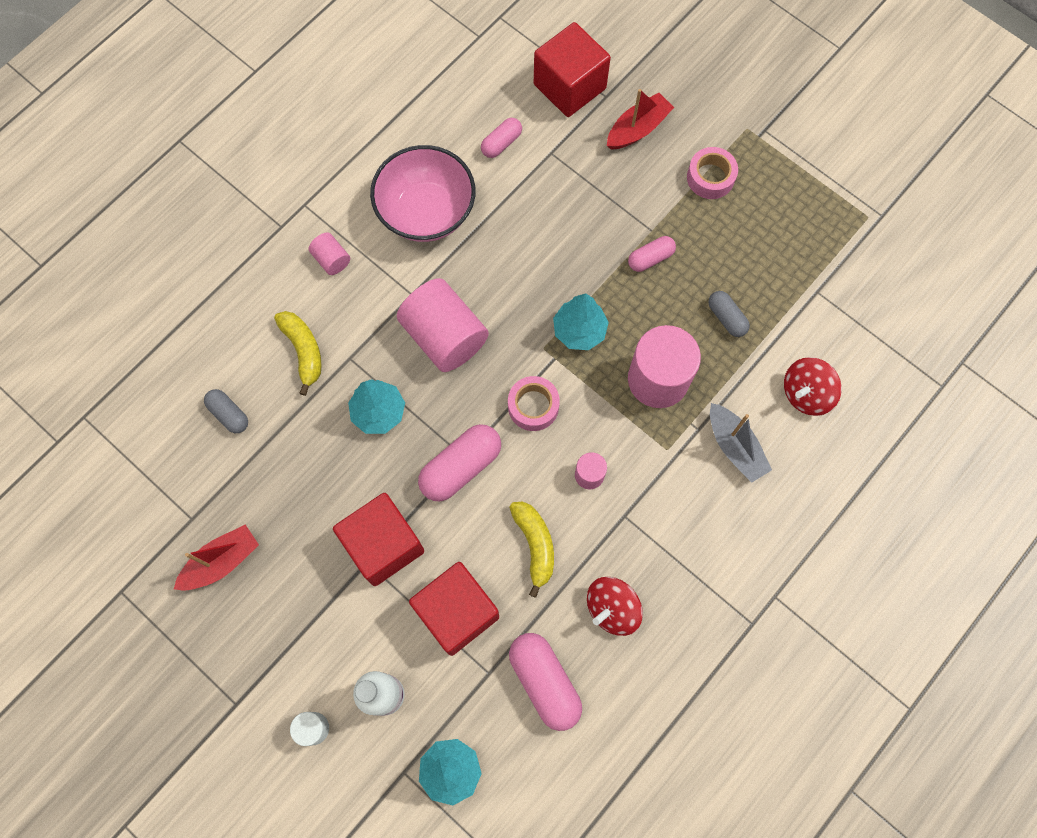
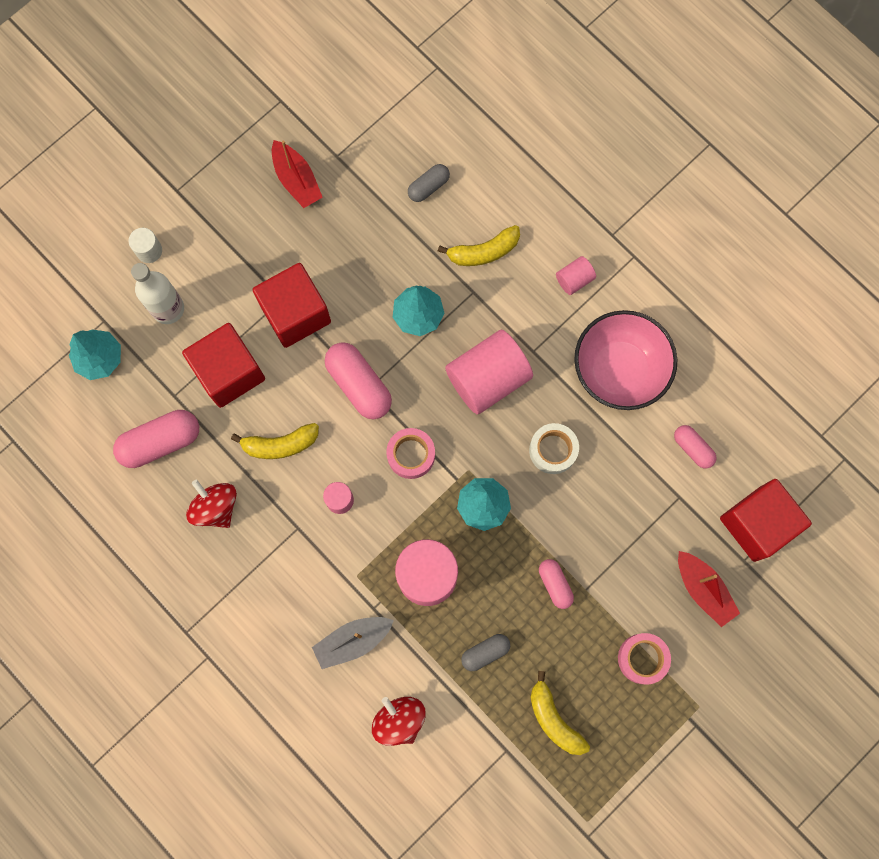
camera: 95 degrees right, 5 degrees up
none -> white tape [529,423,579,474]
none -> yellow banana [530,671,590,755]

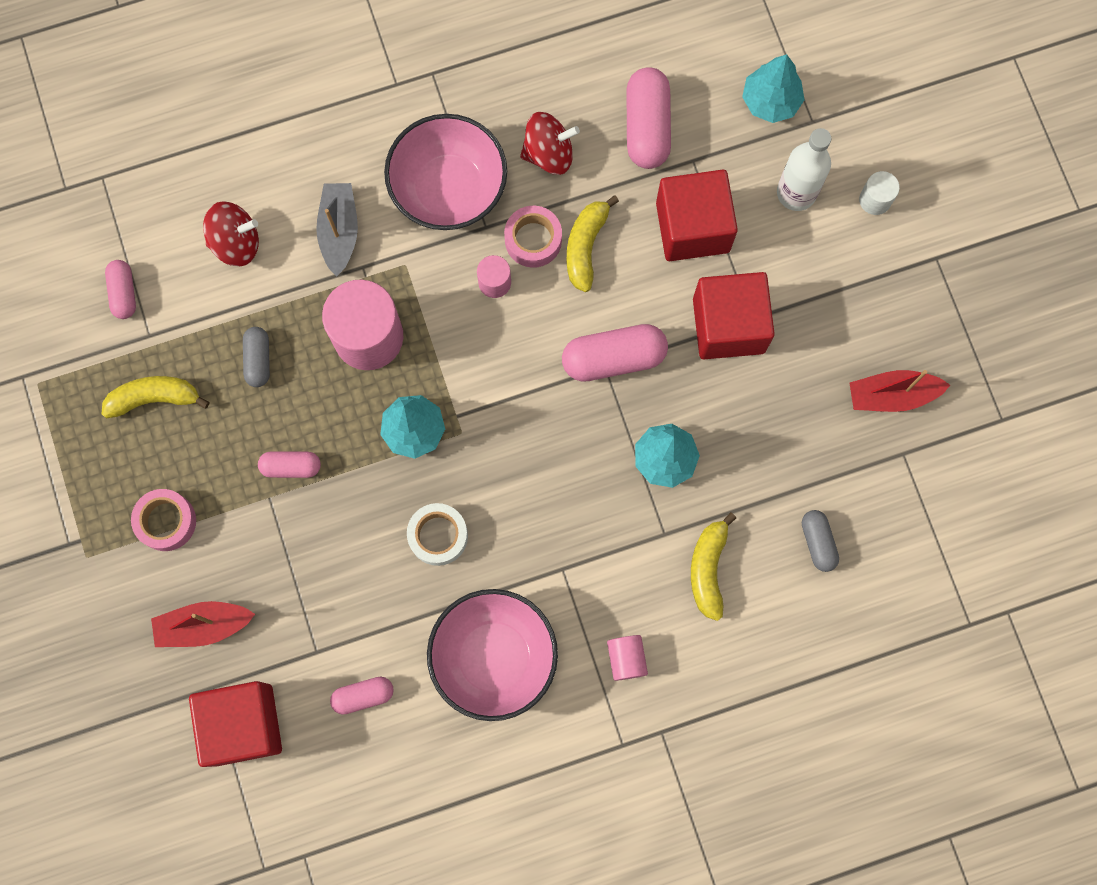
camera: 115 degrees right, 0 degrees up
pink tape [386,428,435,479] -> pink tape moved to [504,206,562,268]
pink cylinder [445,329,533,414] -> none
none -> pink capsule [105,260,136,319]
none -> pink bowl [384,114,507,230]

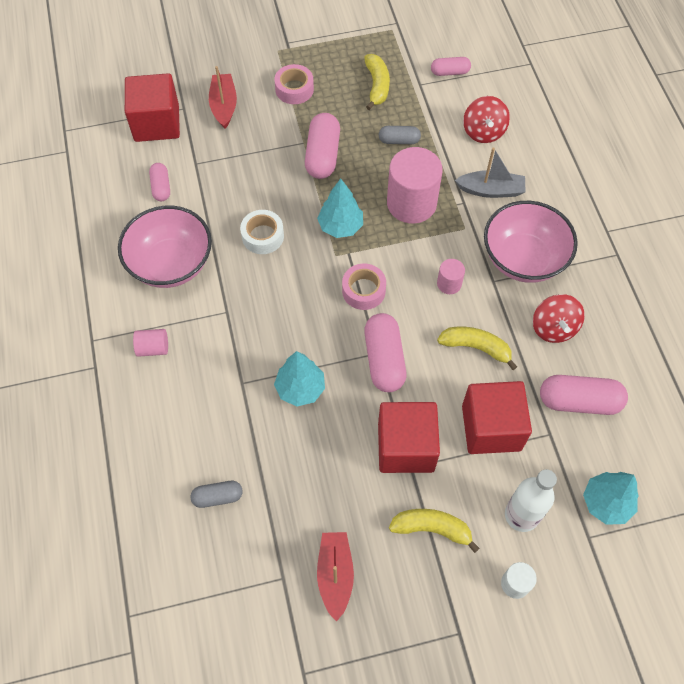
camera: 95 degrees right, 15 degrees down
pink capsule [258,451,321,478] -> pink capsule [305,113,340,179], size x1.73
pink tape [504,206,562,268] -> pink tape moved to [342,264,386,310]
yellow banana [691,512,736,621] -> yellow banana moved to [389,509,480,553]

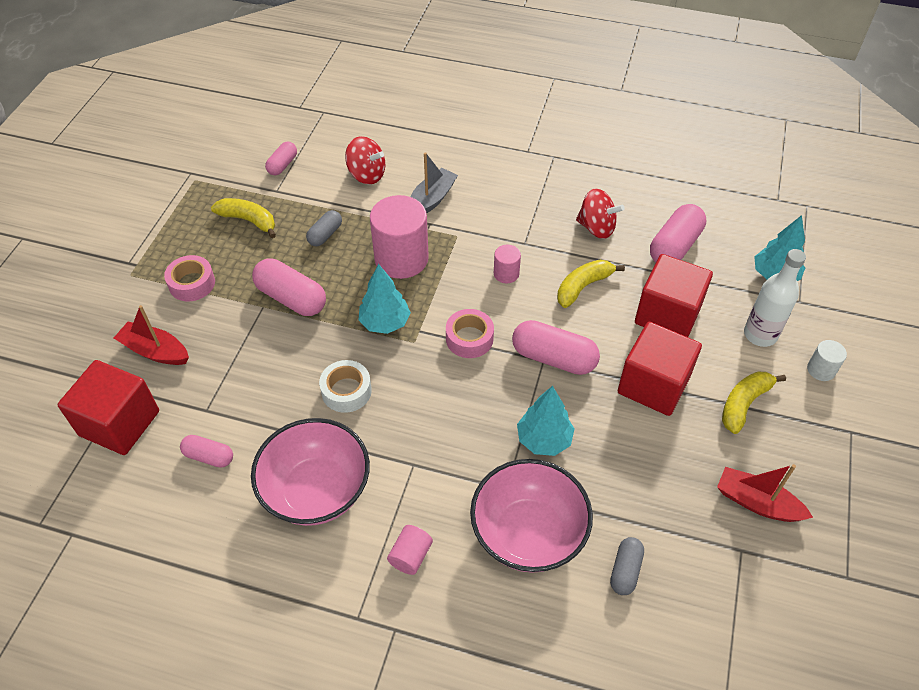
camera: 60 degrees left, 10 degrees down
pink bowl [484,201,578,283] -> pink bowl moved to [470,459,593,573]

